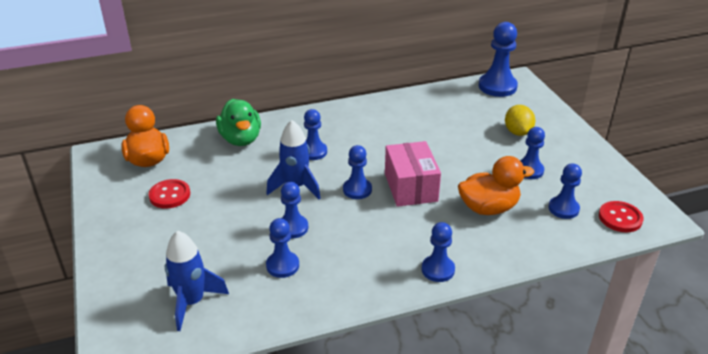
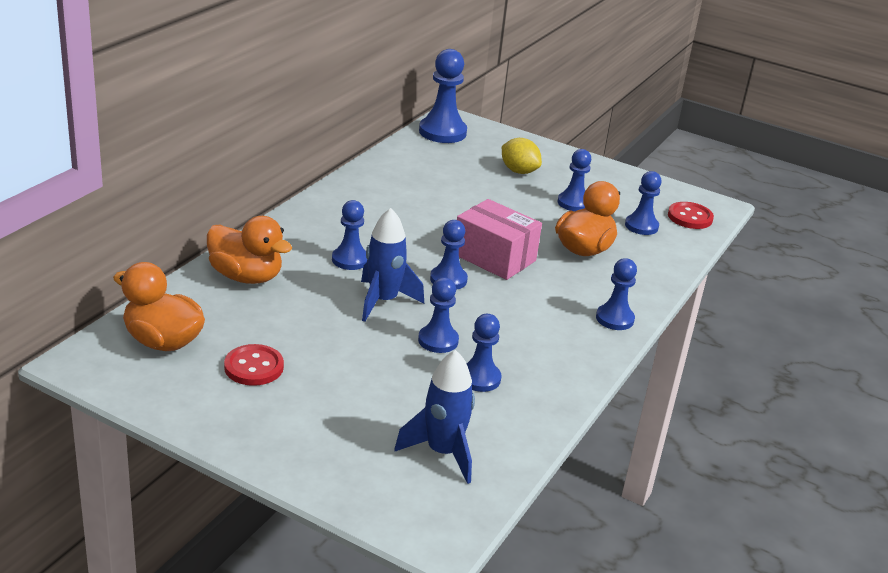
camera: 45 degrees left, 5 degrees down
green duck [216,99,261,146] -> orange duck [207,216,292,284]

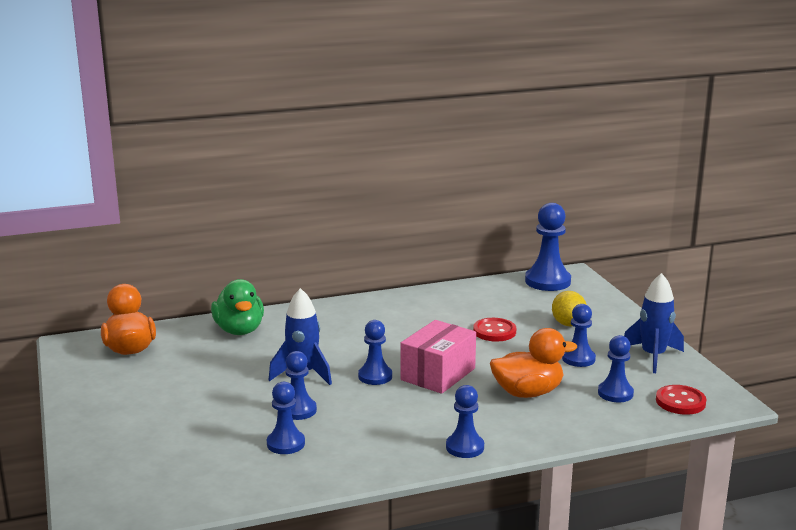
camera: 45 degrees right, 10 degrees down
orange duck [207,216,292,284] -> green duck [211,279,264,335]
red button [224,344,284,386] -> red button moved to [473,318,516,342]
blue pawn [332,200,367,270] -> none
blue rocket [394,350,475,484] -> blue rocket moved to [624,273,684,373]
pink box [457,199,542,280] -> pink box turned 45 degrees clockwise [400,320,476,394]

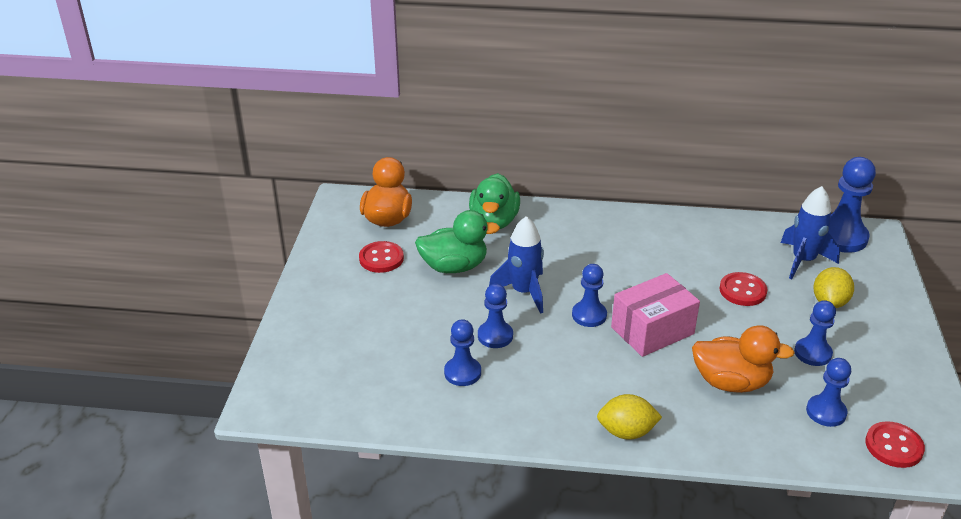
camera: 25 degrees right, 15 degrees up
blue pawn [446,385,484,458] -> yellow lemon [597,394,662,440]
blue rocket [624,273,684,373] -> blue rocket moved to [781,186,840,279]
none -> red button [359,241,404,273]
none -> green duck [415,210,500,273]

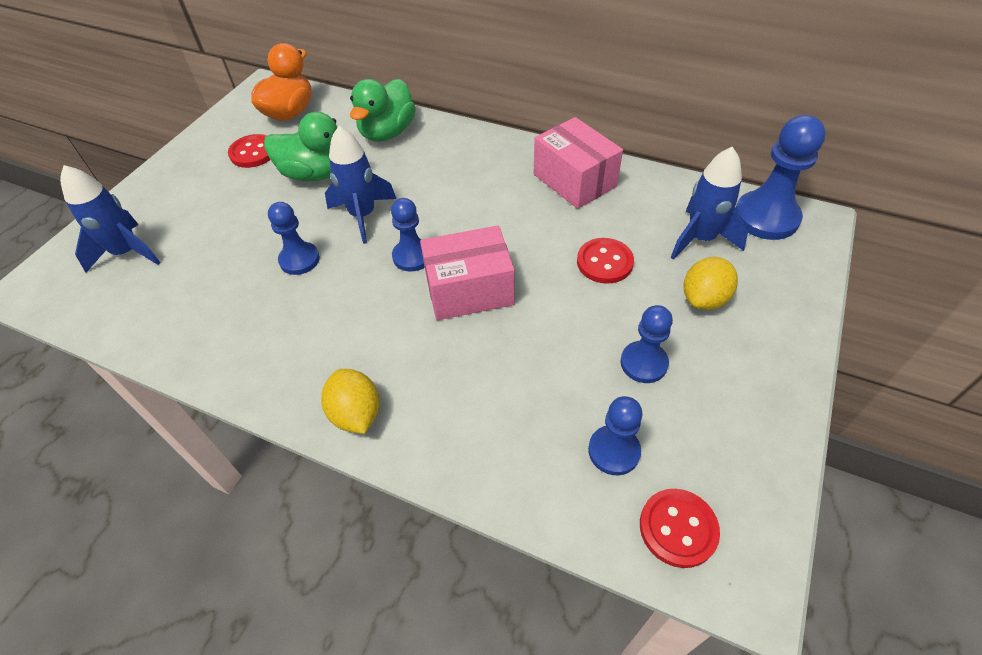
camera: 20 degrees right, 15 degrees up
blue pawn [444,319,481,386] -> none
yellow lemon [597,394,662,440] -> yellow lemon turned 45 degrees clockwise [321,369,379,434]
orange duck [692,325,795,393] -> none
none -> blue rocket [60,165,161,272]
none -> pink box [534,117,623,209]

